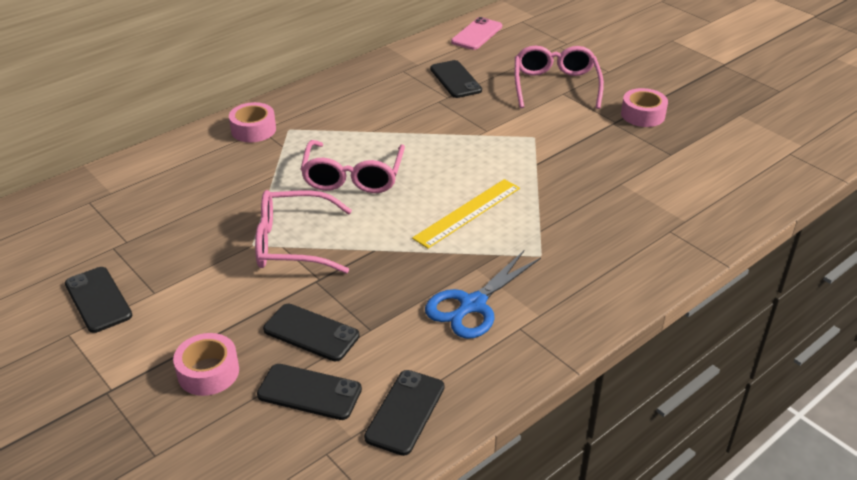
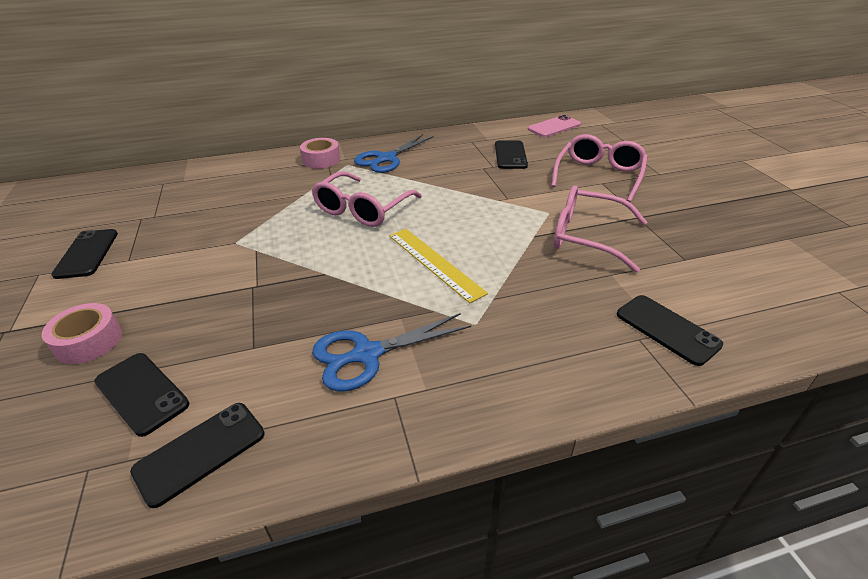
camera: 25 degrees right, 0 degrees up
pink glasses [255,190,352,274] -> pink glasses moved to [554,185,647,273]
black phone [263,304,360,361] -> black phone moved to [617,295,723,366]
yellow ruler [412,179,520,248] -> yellow ruler turned 75 degrees clockwise [389,229,488,303]
pink tape [621,88,668,127] -> none
none -> blue scissors [354,134,434,173]

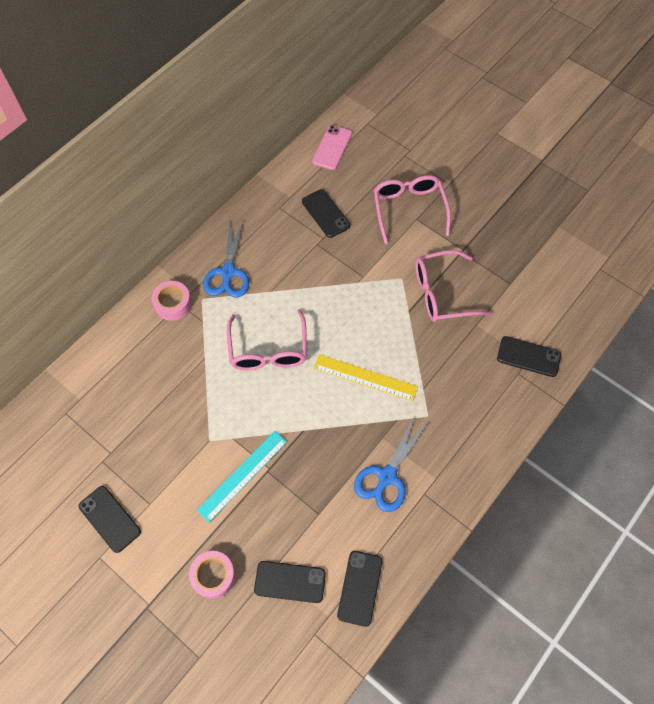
camera: 35 degrees left, 25 degrees up
none -> turquoise ruler [197,431,287,523]

